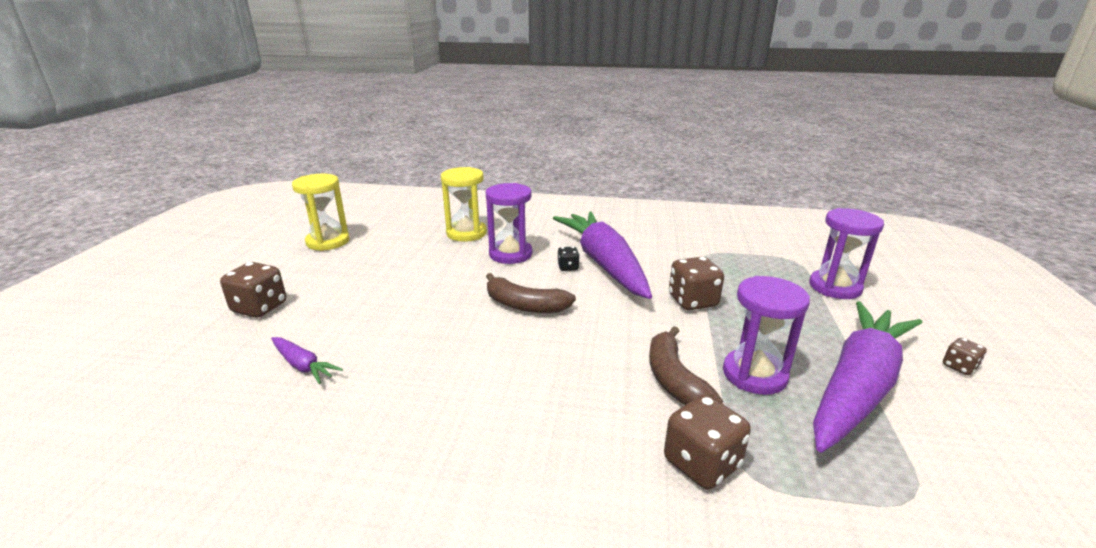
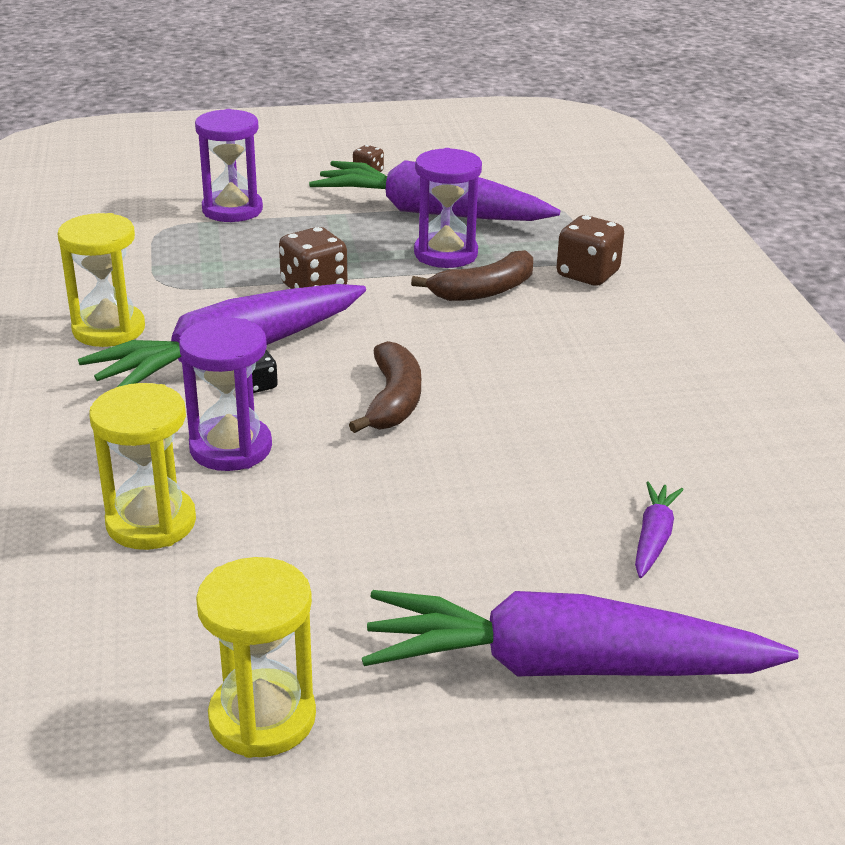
camera: 110 degrees left, 5 degrees up
brown dice [220,262,286,318] -> purple carrot [362,590,799,676]
none -> yellow hourglass [57,213,145,347]

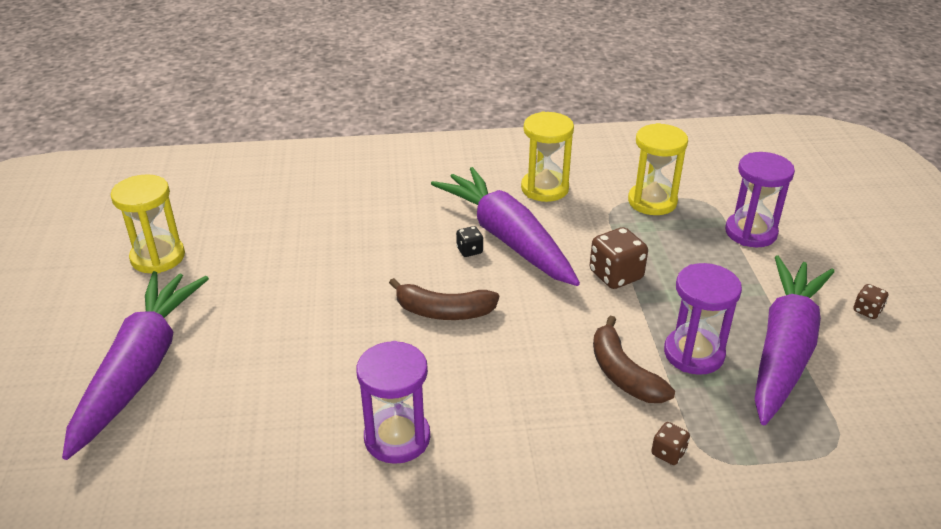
camera: 95 degrees right, 5 degrees up
yellow hourglass [90,383,196,550] -> yellow hourglass moved to [628,123,688,215]
purple hourglass [179,317,272,471] -> purple hourglass moved to [356,341,430,464]
brown dice [557,215,624,286] -> brown dice [651,422,690,465], size x0.54
purple carrot [635,481,684,578] -> none

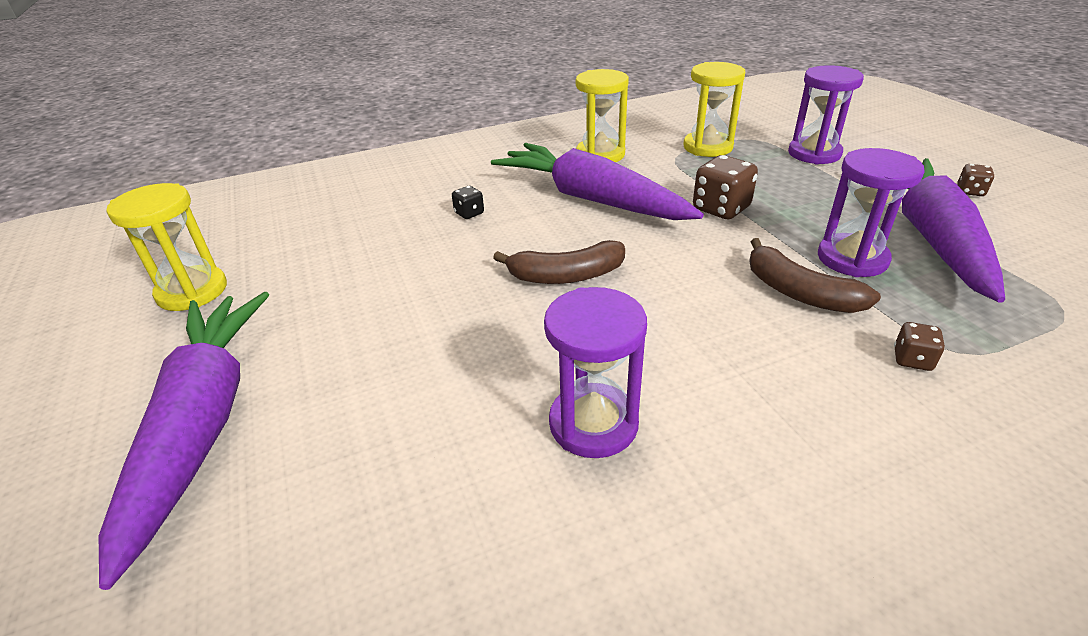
camera: 15 degrees left, 0 degrees up
black dice [456,226,483,257] -> black dice moved to [452,186,484,219]

